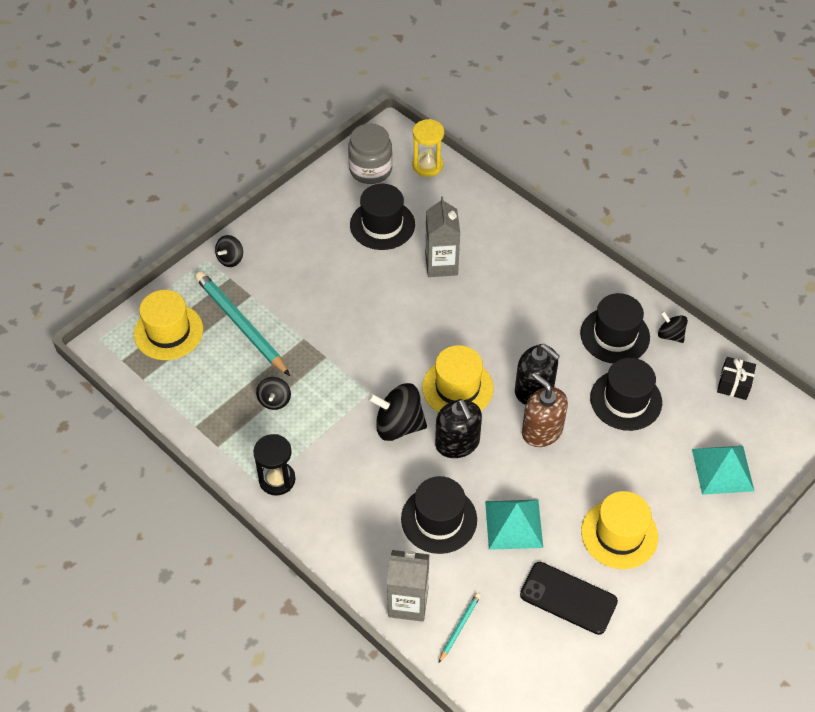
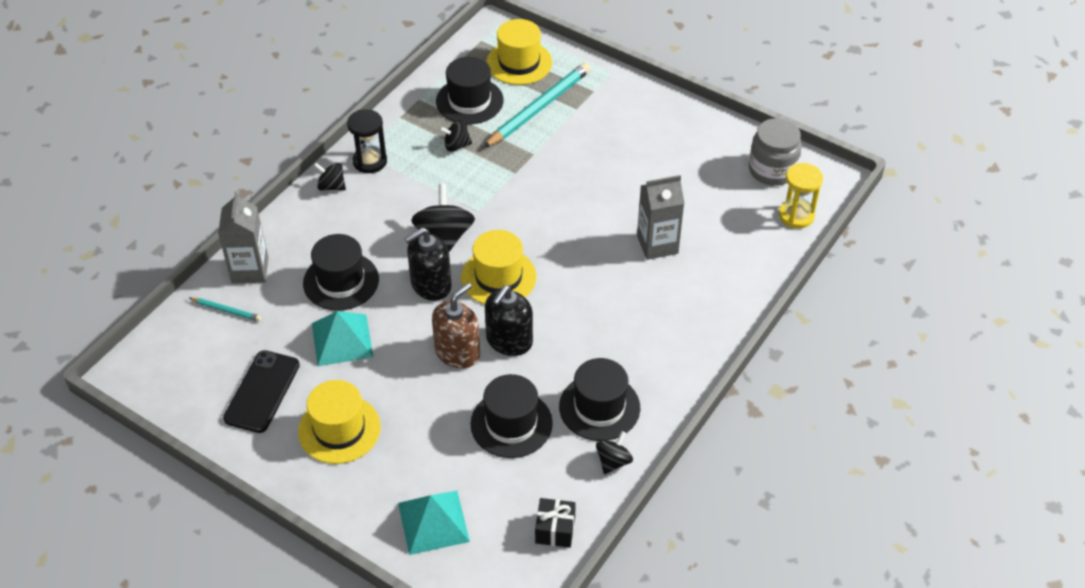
camera: 80 degrees right, 5 degrees down
black spinning top [215,235,243,267] -> black spinning top moved to [314,163,346,191]
black hat [350,184,415,250] -> black hat moved to [436,57,504,124]

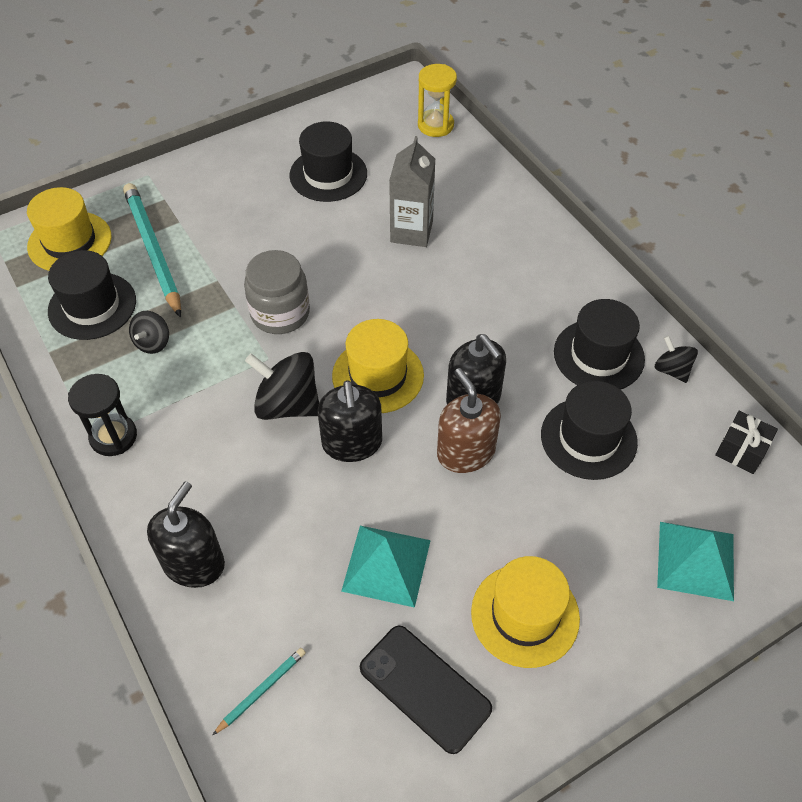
camera: 65 degrees left, 5 degrees up
grey carton [218,191,268,284] -> none
black hat [303,234,379,311] -> black hat moved to [289,121,367,202]
black spinning top [314,163,346,191] -> none
grey jar [749,118,802,186] -> grey jar moved to [244,250,310,334]
none -> black soap dispenser [147,481,225,588]

